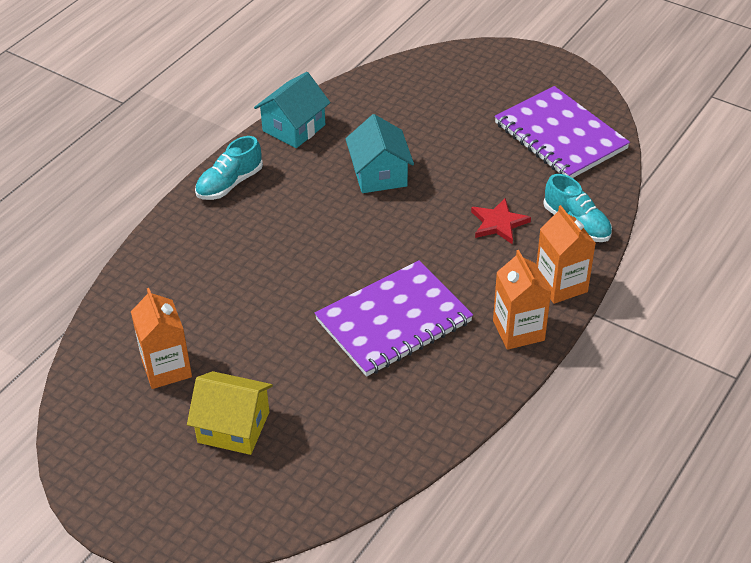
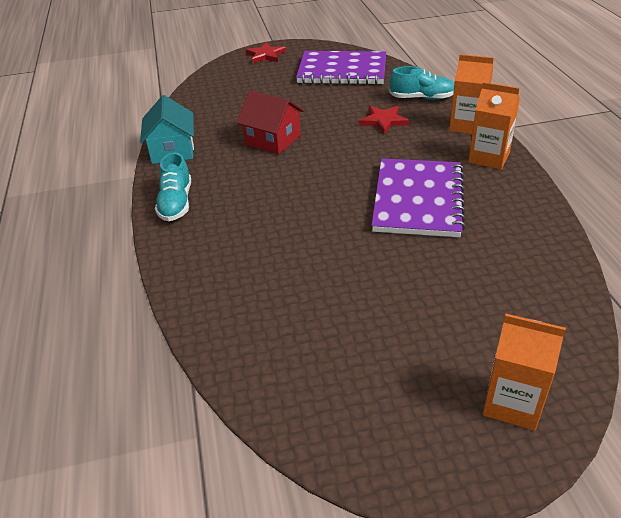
camera: 45 degrees left, 5 degrees down
orange carton [131,288,192,389] -> orange carton moved to [483,314,566,430]
yellow house [187,371,273,455] -> none
turquoise house [345,114,414,193] -> red house [237,90,304,155]
none -> red star [246,42,286,63]

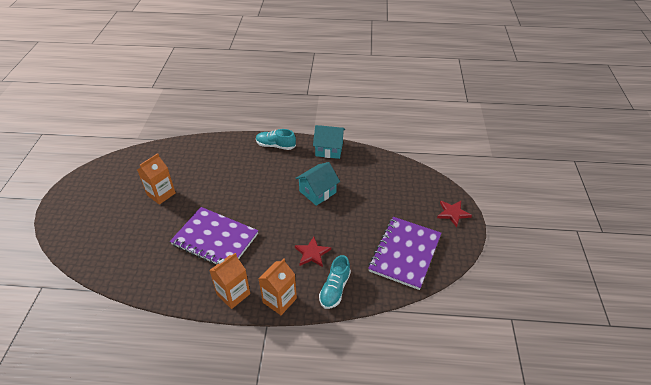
camera: 105 degrees right, 5 degrees up
red house [237,90,304,155] -> turquoise house [295,162,340,206]
orange carton [483,314,566,430] -> orange carton moved to [137,153,176,205]

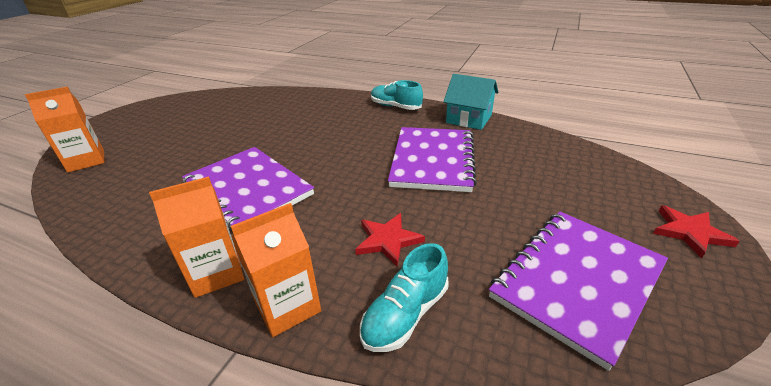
camera: 20 degrees right, 10 degrees down
orange carton [137,153,176,205] -> orange carton moved to [25,86,105,173]
turquoise house [295,162,340,206] -> purple notebook [388,127,477,192]

